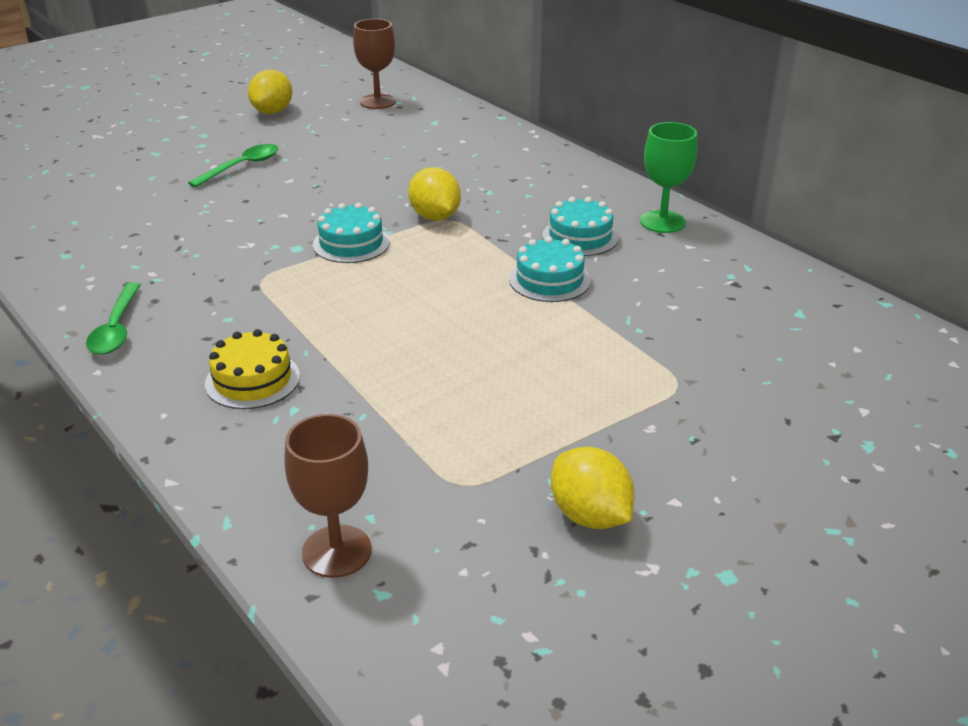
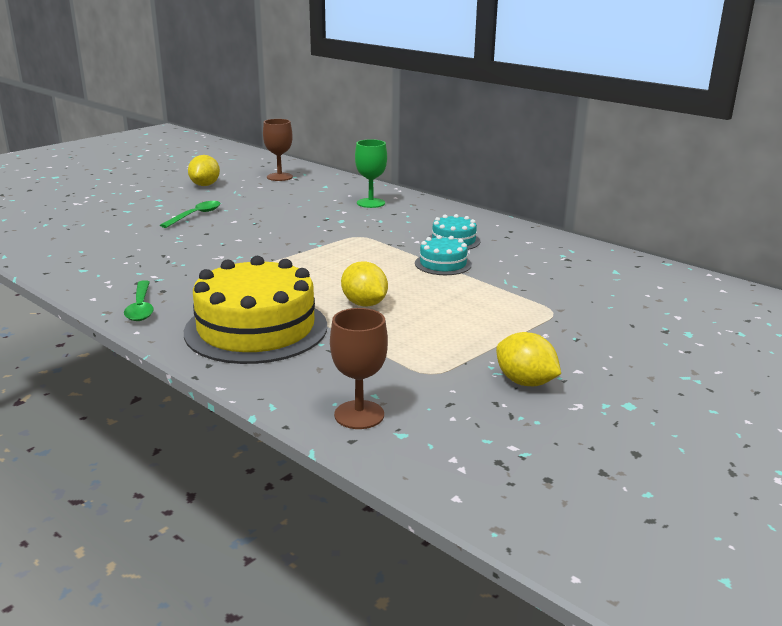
camera: 10 degrees left, 10 degrees down
yellow cake [205,329,300,409] -> yellow cake [184,256,327,364], size x2.08
turquoise cake [313,203,390,263] -> none
yellow lemon [408,167,461,221] -> yellow lemon moved to [341,261,388,307]
green goblet [640,122,697,233] -> green goblet moved to [355,139,387,208]

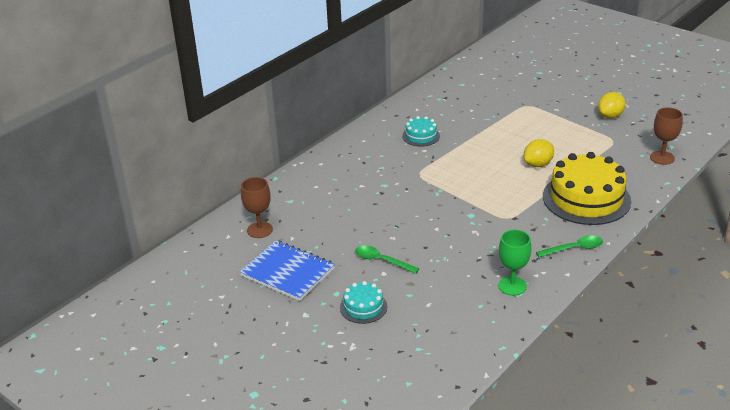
camera: 90 degrees left, 10 degrees up
yellow lemon [188,155,220,186] -> blue notebook [240,240,335,301]
green goblet [355,139,387,208] -> green goblet moved to [498,230,531,296]
turquoise cake [415,235,472,275] -> turquoise cake moved to [340,281,387,324]

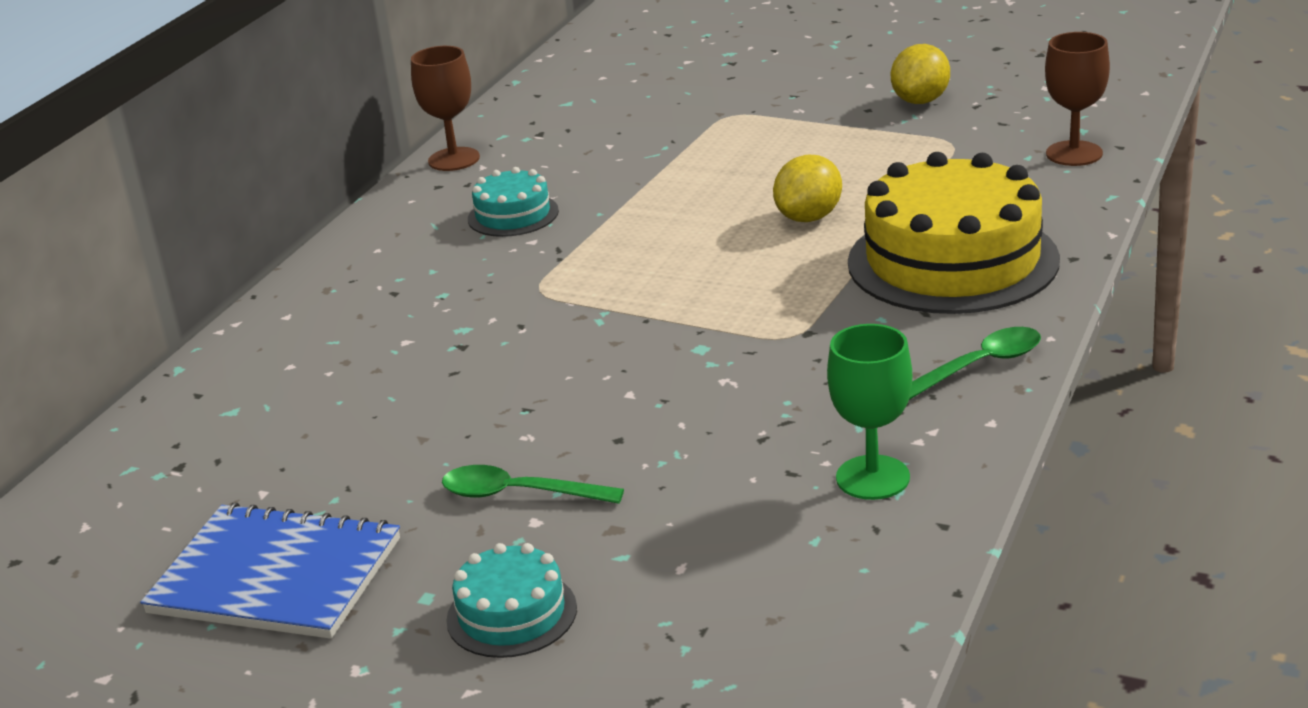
camera: 15 degrees left, 5 degrees down
brown goblet [241,177,273,238] -> brown goblet moved to [411,46,480,171]

